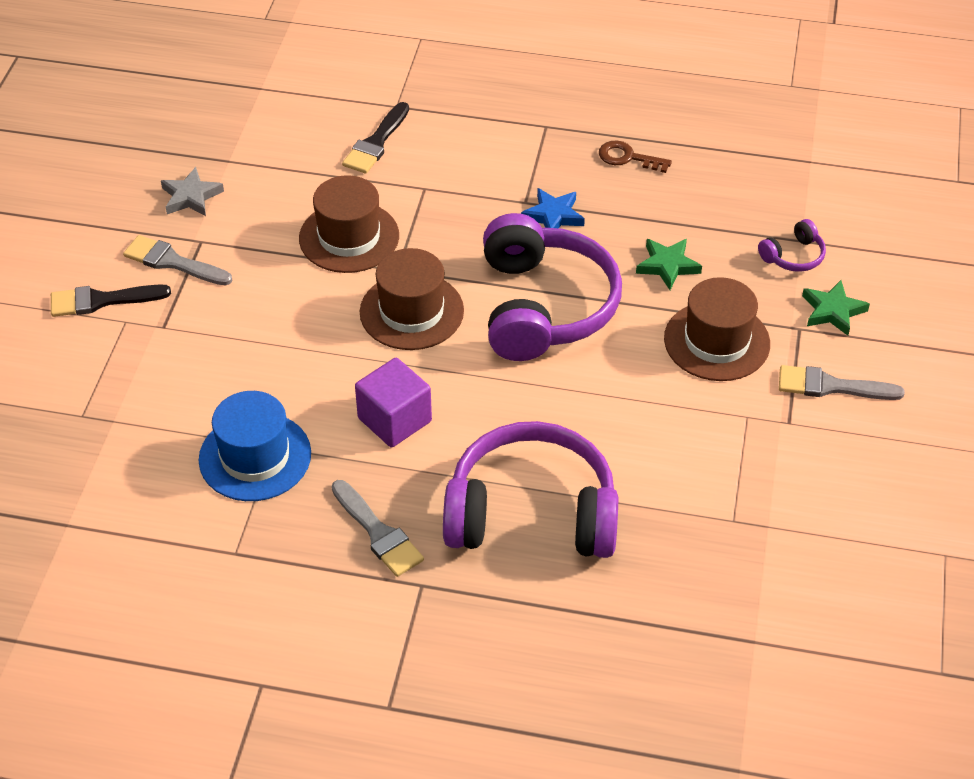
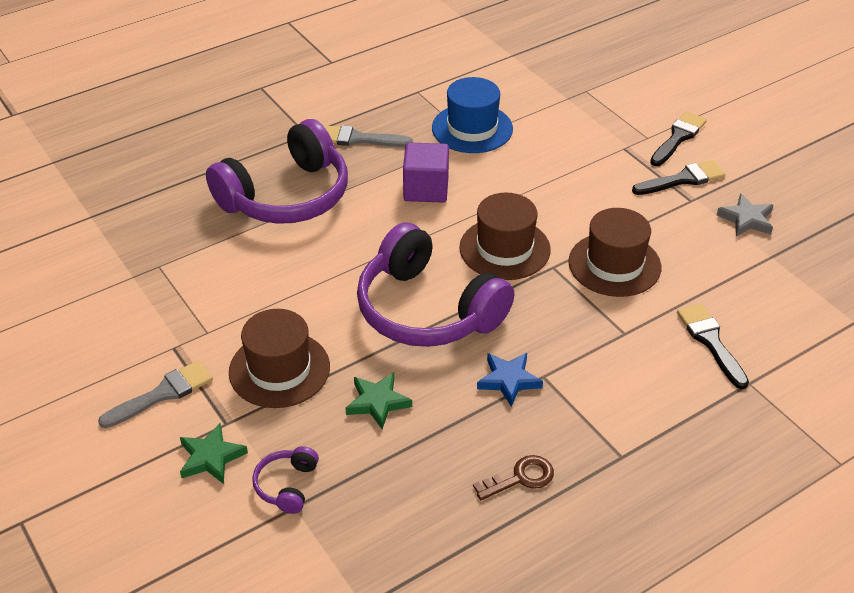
camera: 135 degrees right, 5 degrees down
grey brush [123,235,233,286] -> black brush [632,160,725,195]

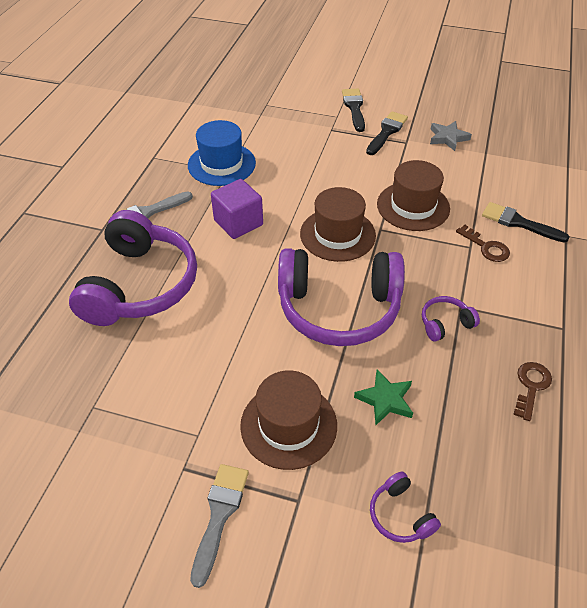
camera: 40 degrees left, 5 degrees up
green star [180,423,248,484] -> none
blue star [477,353,543,407] -> purple headphones [422,296,480,341]
none -> brown key [456,225,510,262]

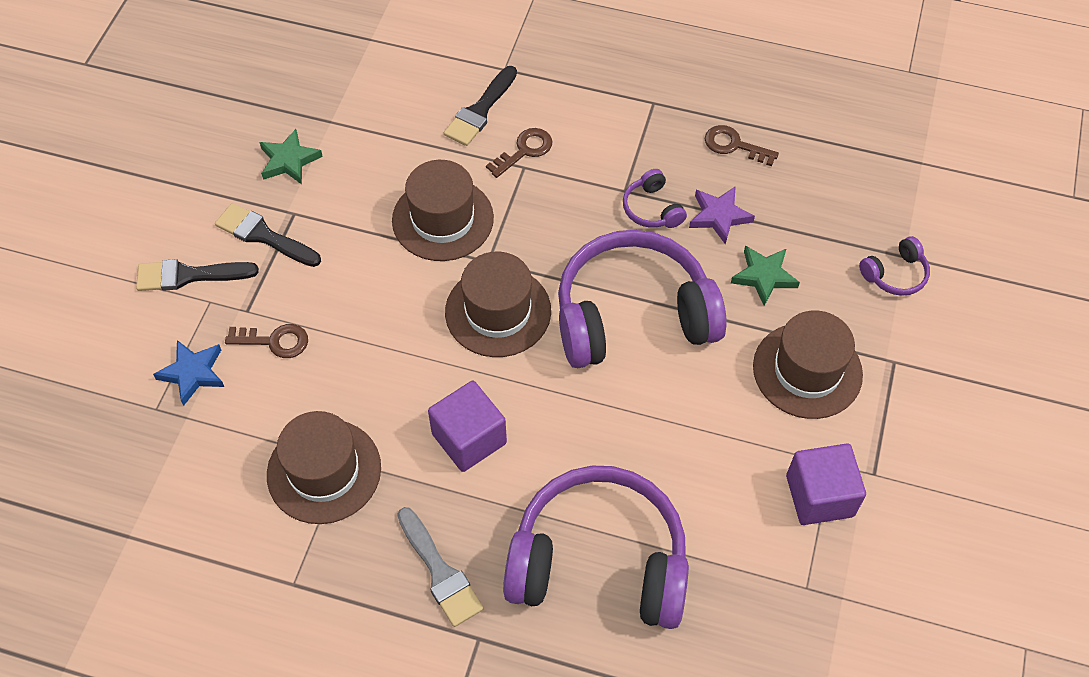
camera: 90 degrees left, 10 degrees up
blue hat [188,120,256,186] -> brown hat [267,411,381,524]
grey brush [190,464,249,588] -> none
purple headphones [278,248,405,346] -> purple headphones turned 105 degrees counterclockwise [558,230,727,368]
grey star [430,121,472,151] -> green star [260,129,323,184]
none -> blue star [153,340,224,406]
none -> brown key [225,324,308,358]
none -> purple star [689,186,755,244]
none -> purple cube [786,443,866,525]

